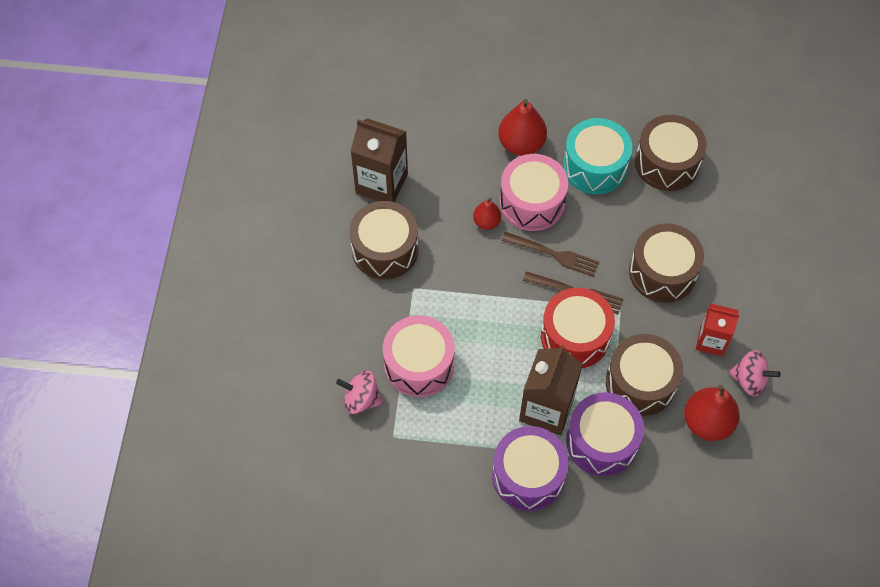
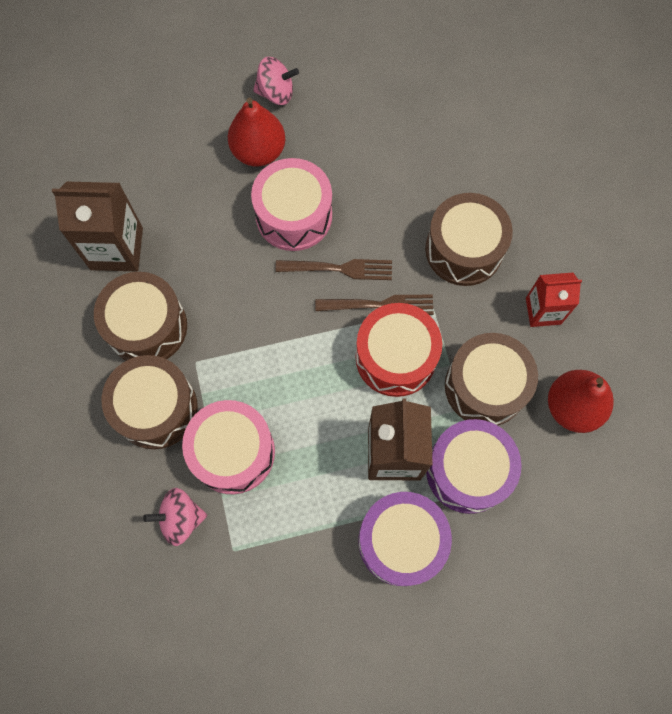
camera: 20 degrees left, 10 degrees up
red pear [473,198,501,230] -> none
turquoise drum [563,118,633,194] -> none
brown drum [635,115,707,191] -> brown drum moved to [101,355,198,449]
pink spinning top [729,350,781,396] -> pink spinning top moved to [253,57,299,105]

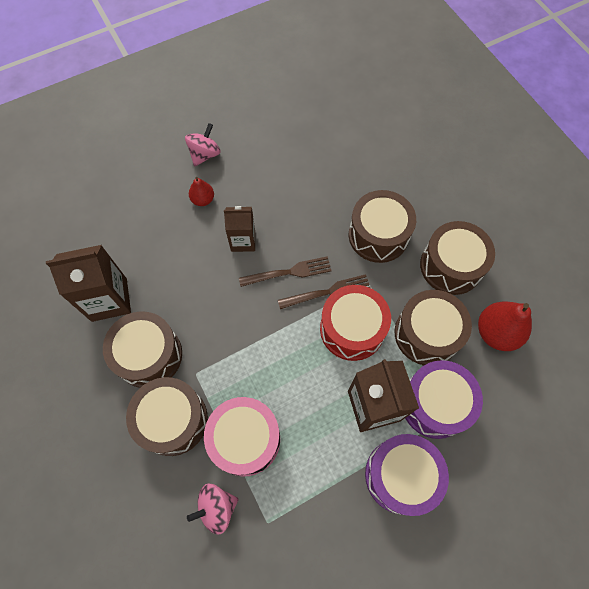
camera: 15 degrees left, 5 degrees down
red pear [228,98,285,166] -> red pear [189,177,214,206], size x0.57
pink drum [251,158,332,251] -> brown carton [224,206,255,252]
pink spinning top [253,57,299,105] -> pink spinning top turned 45 degrees counterclockwise [185,123,221,167]
red carton [526,273,582,327] -> brown drum [420,221,495,295]

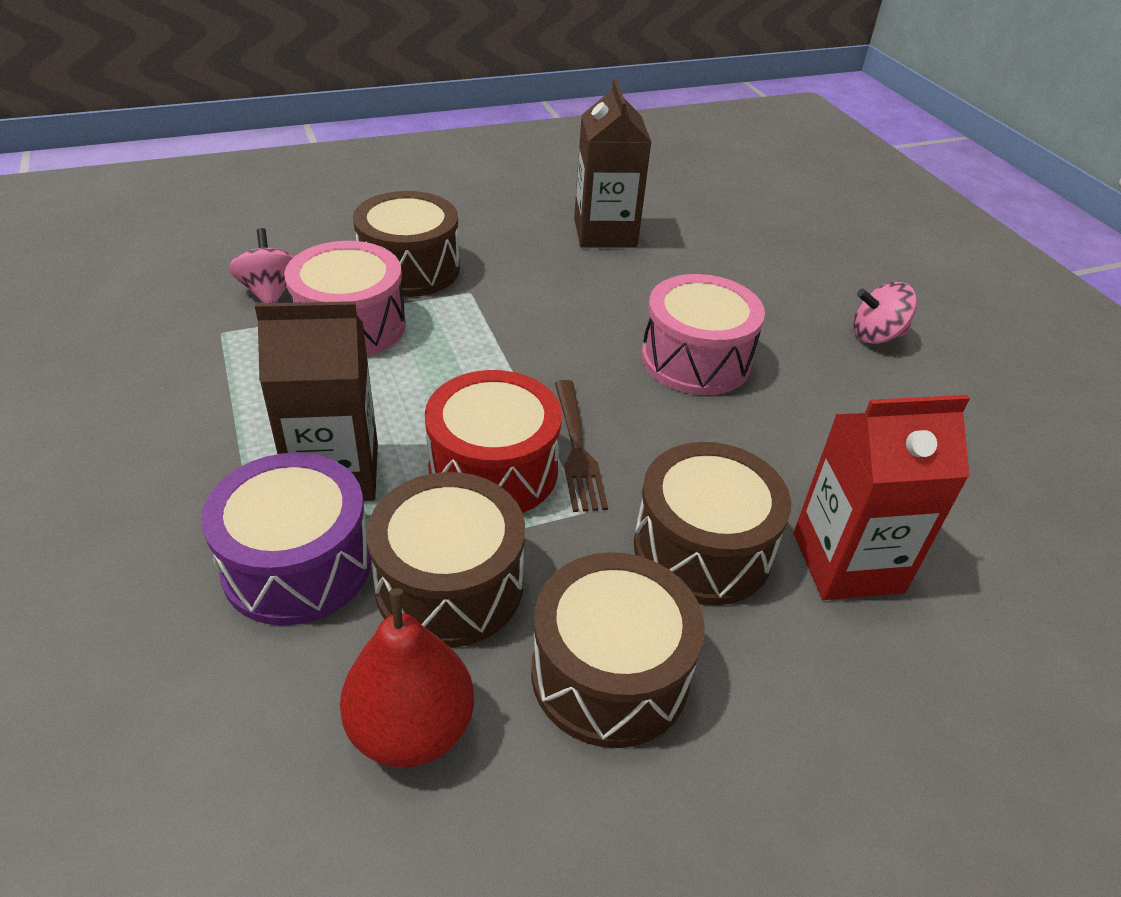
camera: 95 degrees right, 25 degrees down
brown drum [103,311,182,388] -> none
pink spinning top [185,123,221,167] -> pink spinning top turned 135 degrees clockwise [853,282,917,344]
red pear [189,177,214,206] -> none
brown carton [224,206,255,252] -> pink drum [641,274,765,395]
brown fork [239,256,332,287] -> none
purple drum [365,434,449,516] -> none
none -> red carton [794,395,970,600]

